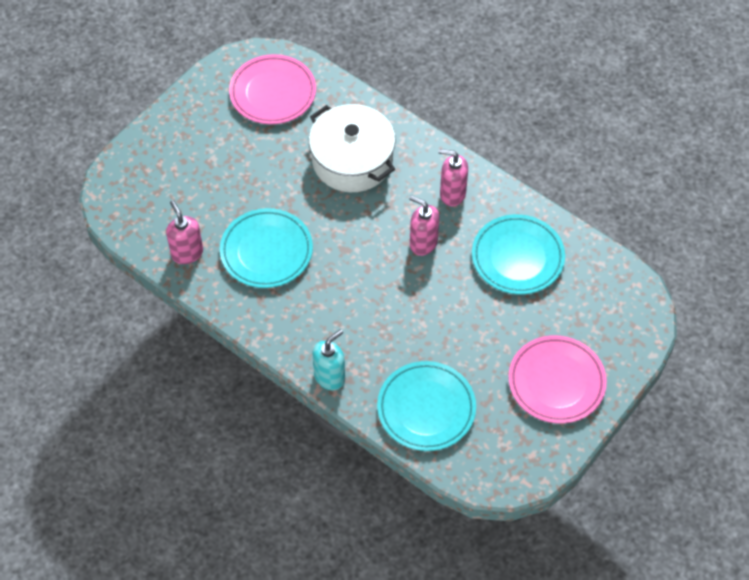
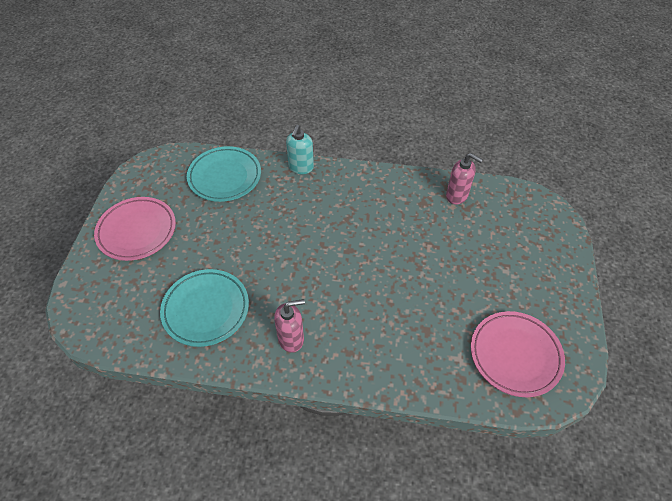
camera: 150 degrees right, 5 degrees down
turquoise plate [220,208,313,288] -> none
white pot [309,104,396,192] -> none
pink soap dispenser [409,195,439,256] -> none

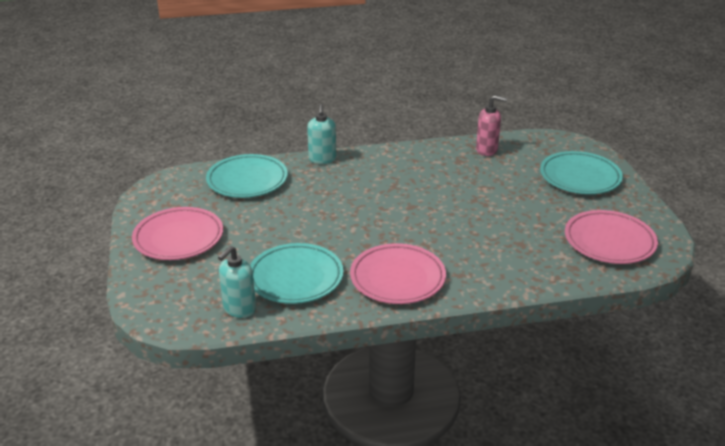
camera: 20 degrees left, 20 degrees down
pink soap dispenser [274,299,305,353] -> pink plate [350,243,446,304]
none -> turquoise soap dispenser [218,246,256,318]
none -> turquoise plate [540,151,623,194]

